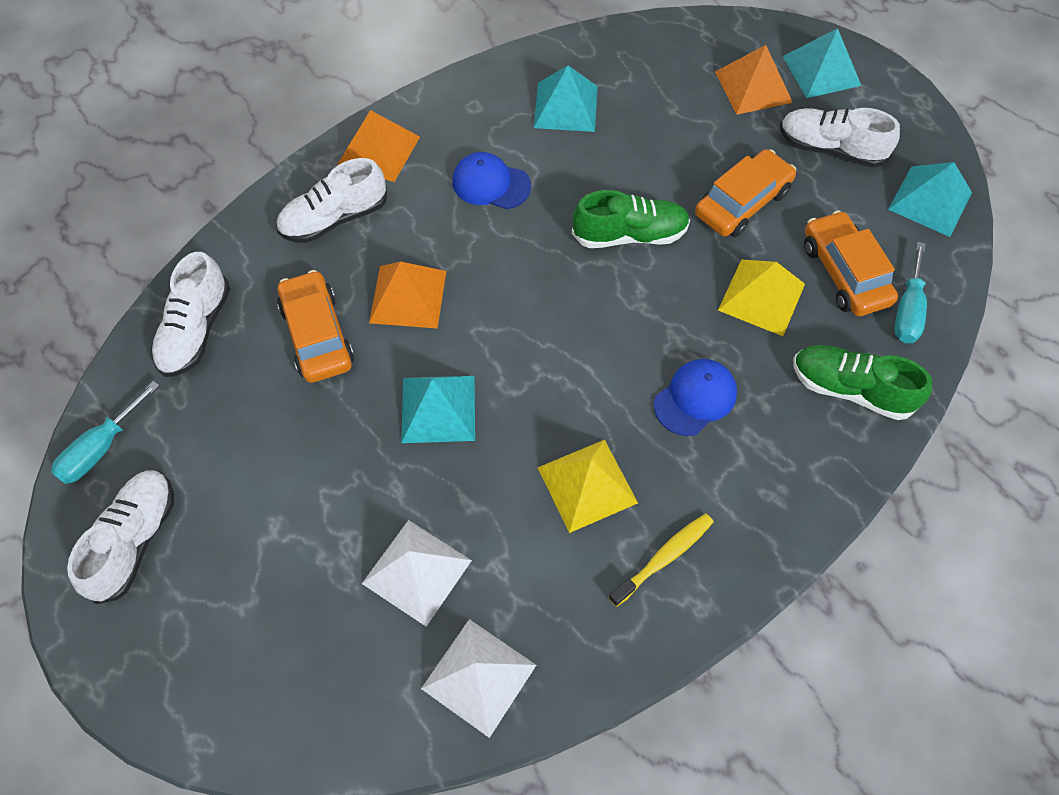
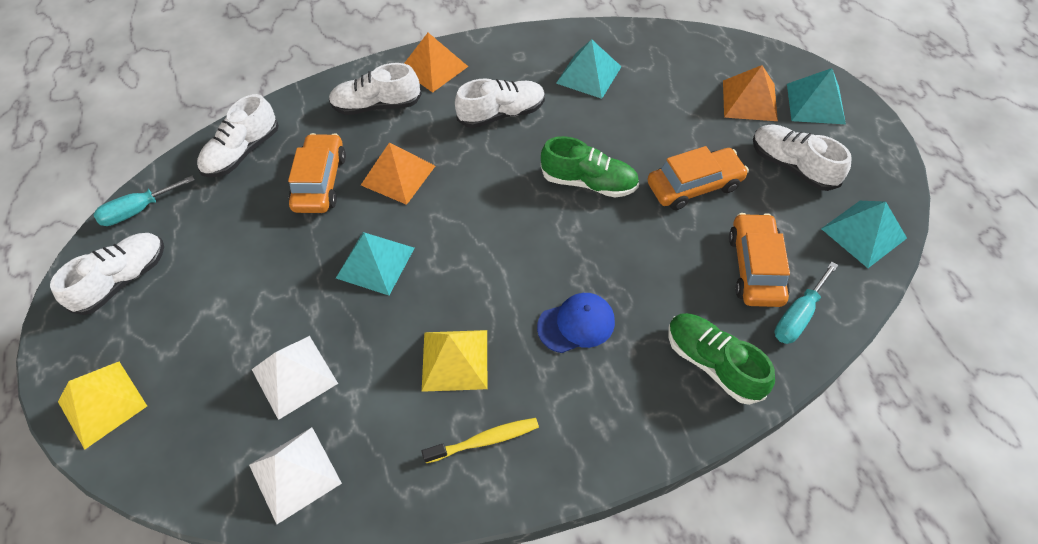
camera: 25 degrees right, 5 degrees down
blue cap [452,152,531,209] -> white shoe [455,78,545,128]
yellow pyramid [718,259,805,336] -> yellow pyramid moved to [58,362,147,449]

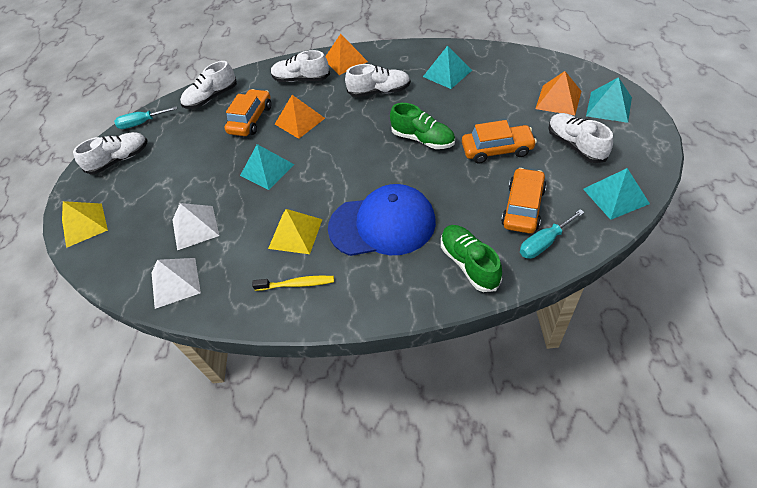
camera: 20 degrees right, 5 degrees down
blue cap [537,293,615,353] -> blue cap [328,184,436,256], size x1.93

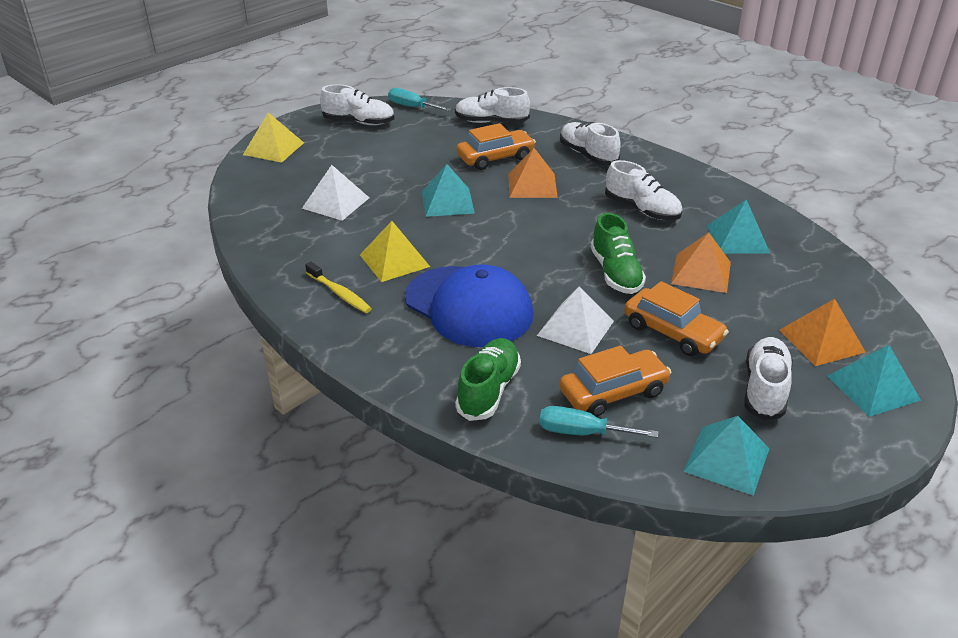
camera: 40 degrees right, 15 degrees down
white pyramid [151,258,201,309] -> white pyramid moved to [537,286,614,354]
orange pyramid [325,34,368,75] -> orange pyramid moved to [671,232,731,293]

